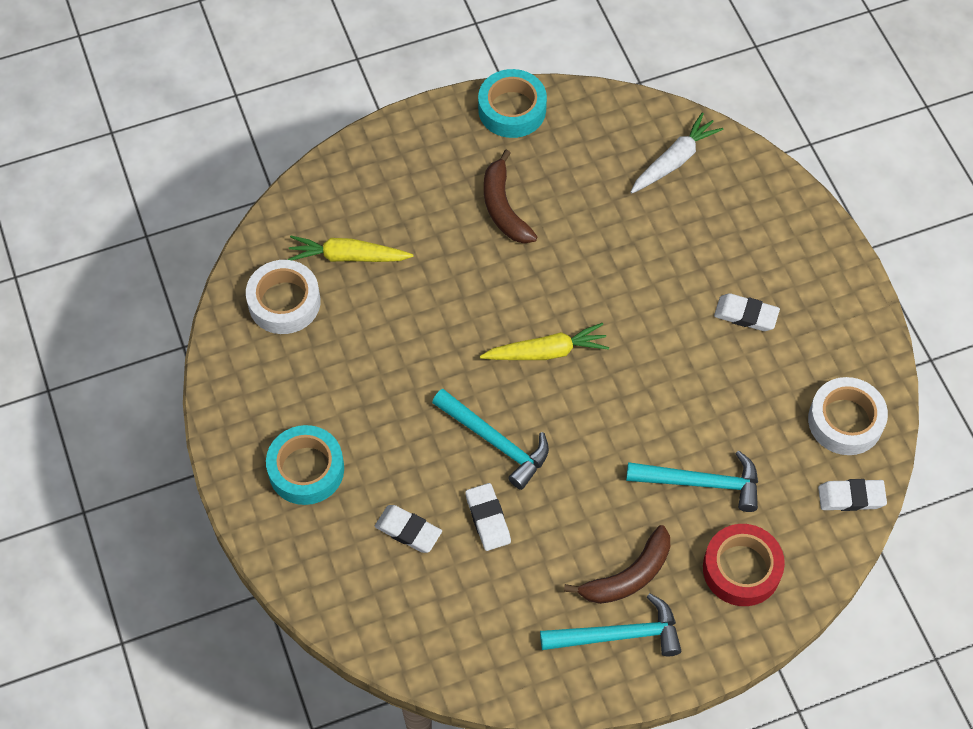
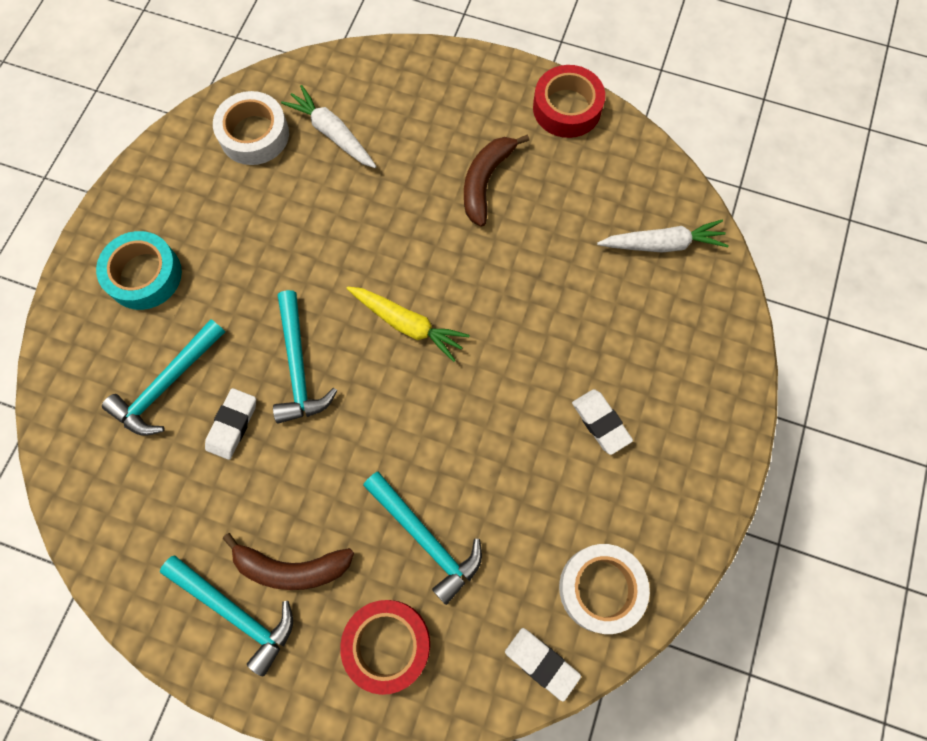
camera: 40 degrees right, 10 degrees up
yellow carrot [287,236,413,262] -> white carrot [281,85,377,168]
white eraser [375,505,442,553] -> turquoise hammer [102,319,225,436]
turquoise tape [478,69,547,138] -> red tape [533,65,605,138]

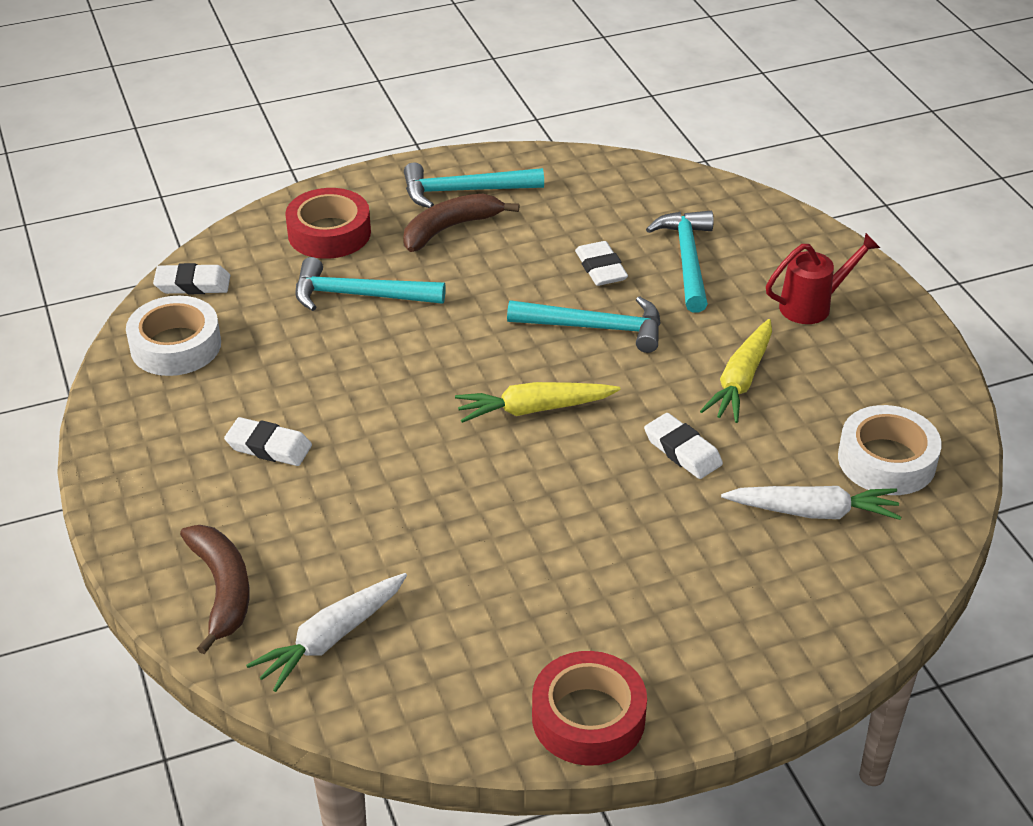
camera: 140 degrees right, 30 degrees down
turquoise tape [96,231,182,310] -> red watering can [766,233,880,324]
turquoise hammer [273,290,337,424] -> turquoise hammer turned 150 degrees clockwise [507,296,661,353]
brown banana [464,135,529,227] -> brown banana moved to [180,525,249,654]
none -> white eraser [644,413,723,479]
none -> yellow carrot [700,319,772,423]

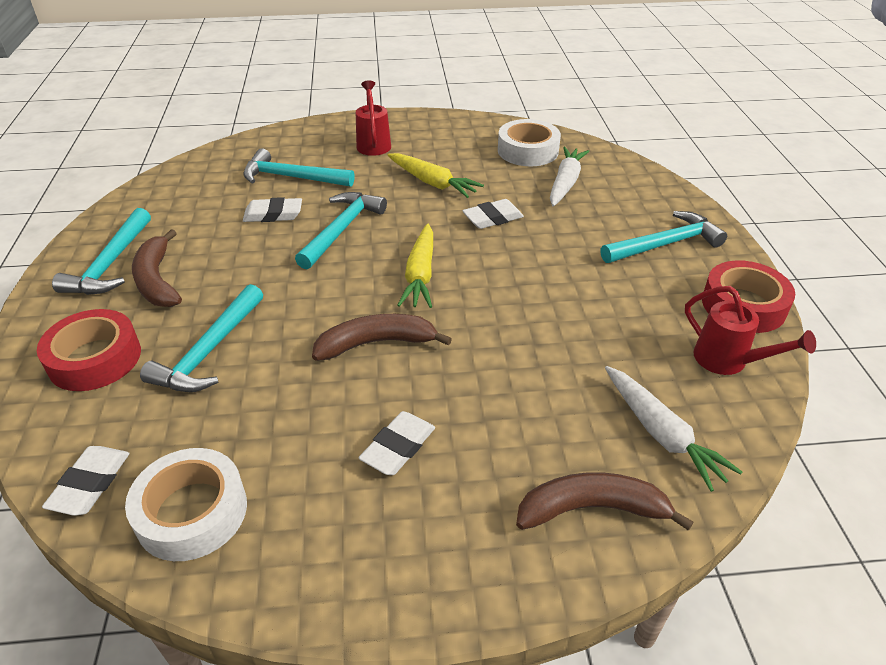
camera: 75 degrees left, 0 degrees up
none -> brown banana [312,314,452,361]
none -> turquoise hammer [601,211,727,263]
none -> red watering can [685,286,816,375]

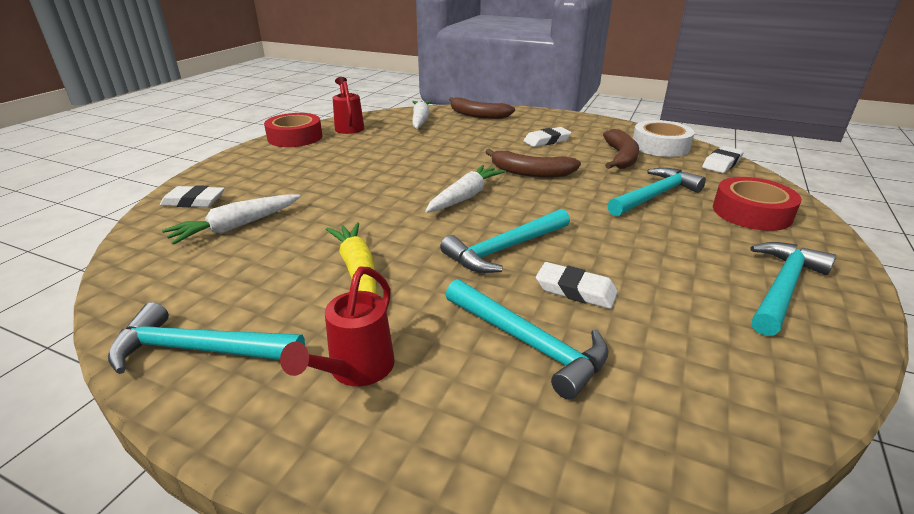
camera: 150 degrees left, 10 degrees down
brown banana [132,229,182,307] -> brown banana moved to [603,129,639,169]
yellow carrot [397,224,433,308] -> white carrot [425,165,505,213]
white eraser [462,199,524,229] -> white eraser moved to [160,185,225,207]
white tape [498,119,561,166] -> none
turquoise hammer [601,211,727,263] -> turquoise hammer moved to [108,302,305,374]

